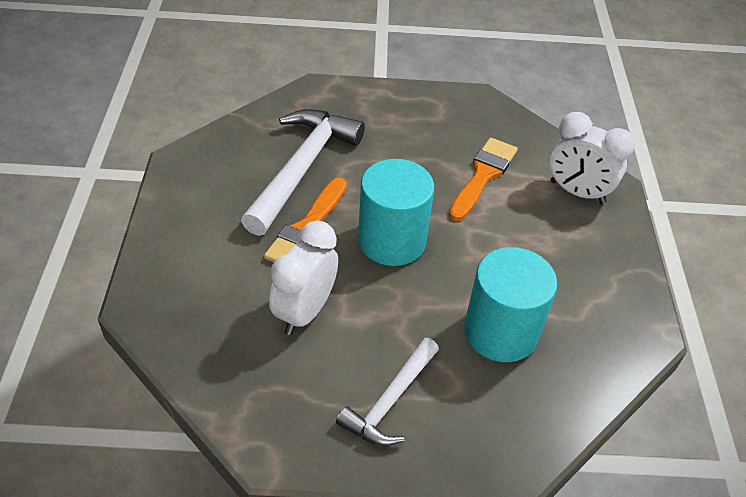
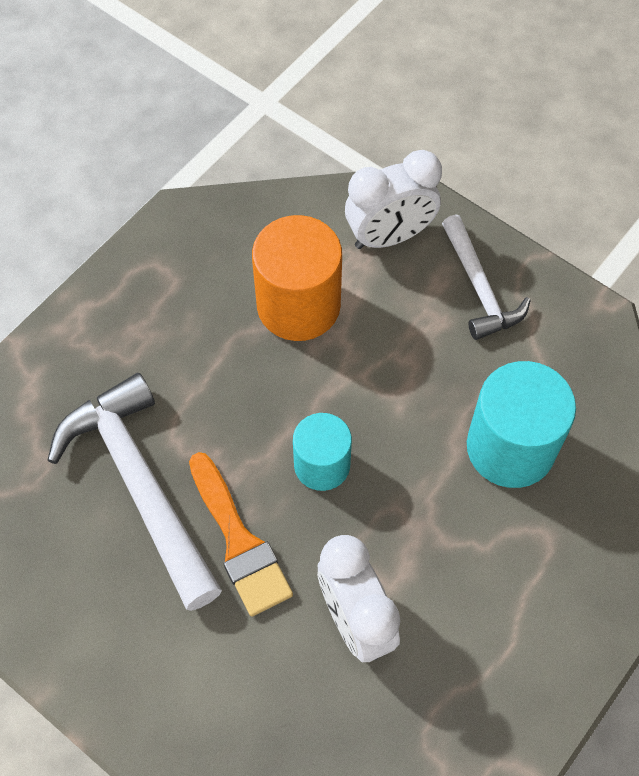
camera: 50 degrees left, 15 degrees up
white hammer [336,338,439,446] -> white hammer moved to [442,214,531,340]
turquoise cylinder [358,159,434,266] -> turquoise cylinder [293,413,352,491], size x0.63
orange brush [449,137,518,221] -> orange cylinder [252,215,342,341]

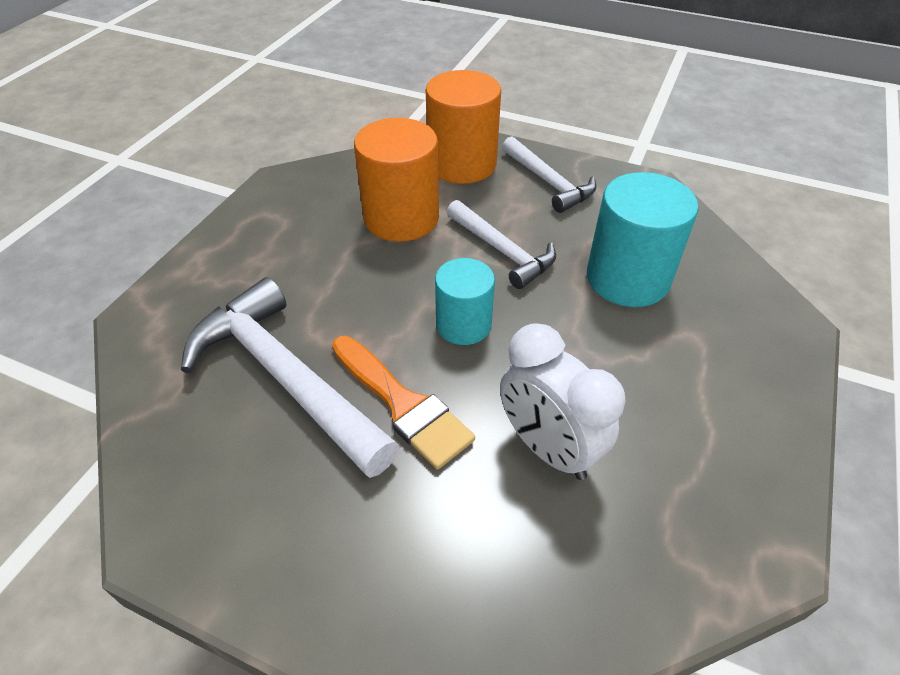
camera: 15 degrees left, 15 degrees down
white clock [345,150,442,249] -> orange cylinder [426,70,501,184]
none -> white hammer [447,200,556,289]

